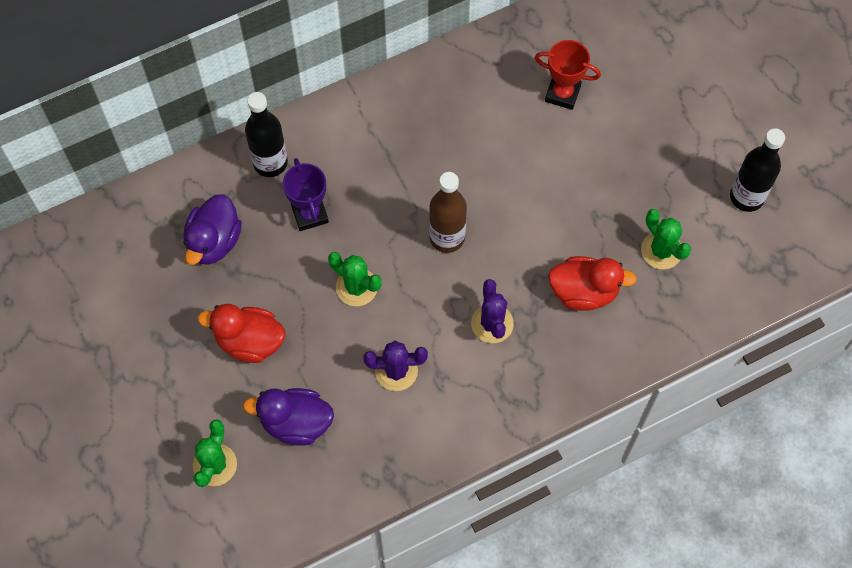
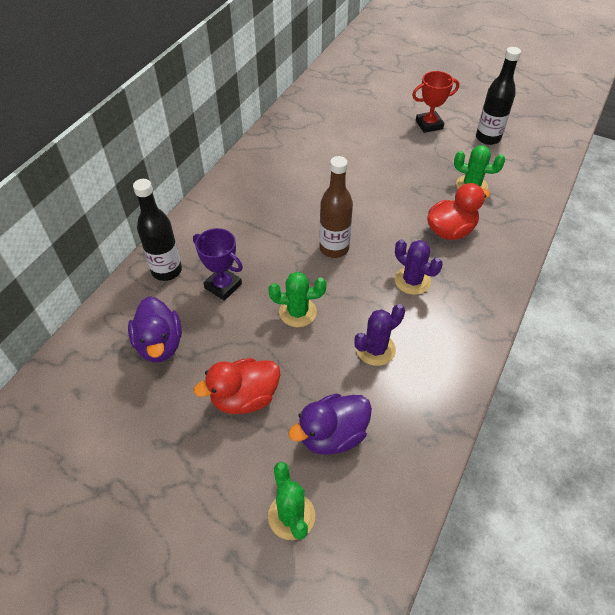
camera: 35 degrees left, 15 degrees down
red trophy [535,40,601,110] -> red trophy moved to [412,71,459,133]

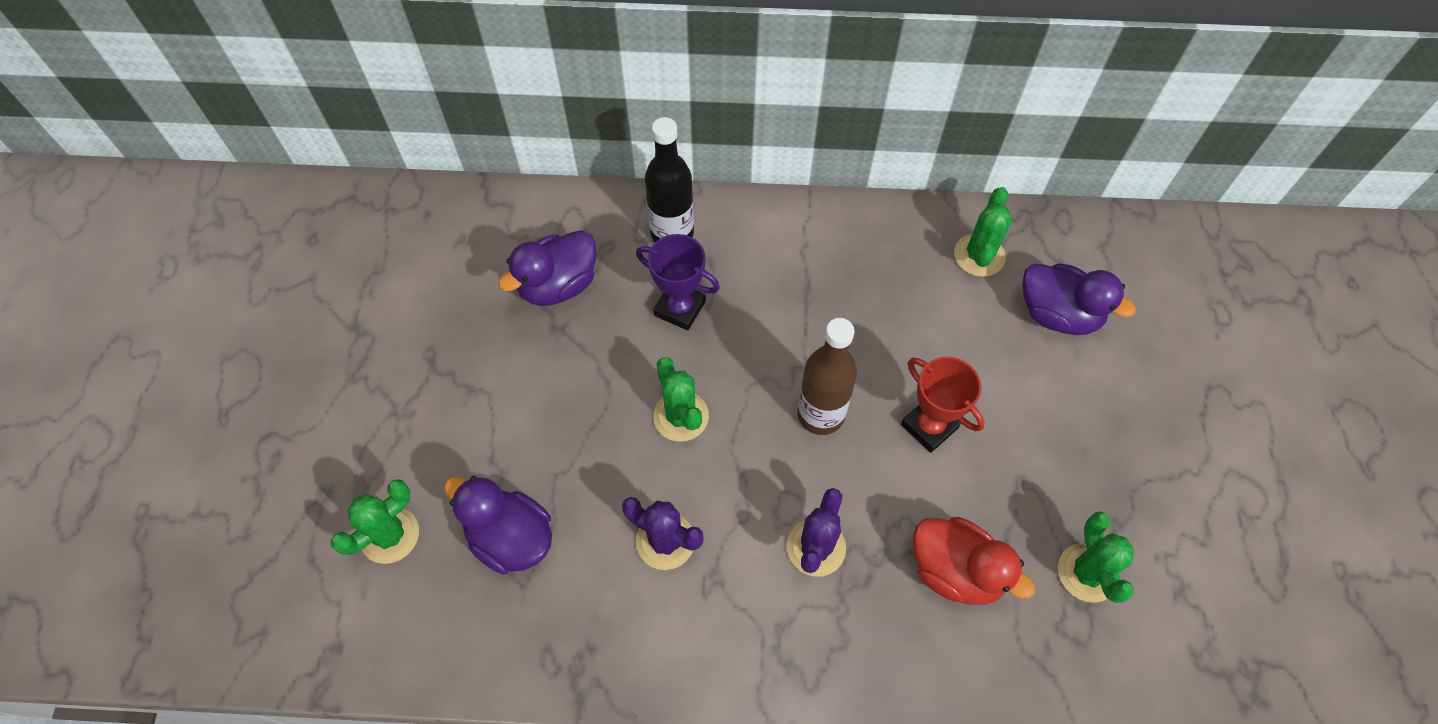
camera: 65 degrees right, 10 degrees up
purple trophy [193,228,243,301] -> purple trophy turned 75 degrees counterclockwise [636,234,720,330]
red duck [194,358,280,414] -> none
red trophy [412,71,459,133] -> red trophy moved to [901,357,985,453]
black bottle [476,47,521,145] -> none
none -> green cactus [954,187,1012,277]
none -> purple duck [1023,263,1136,335]

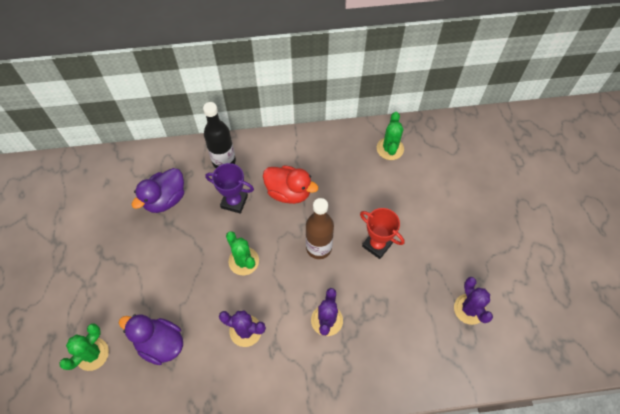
camera: 10 degrees left, 0 degrees up
red duck [913,517,1035,605] -> red duck moved to [263,165,318,204]
purple duck [1023,263,1136,335] -> none
green cactus [1058,511,1134,603] -> purple cactus [454,277,493,325]

